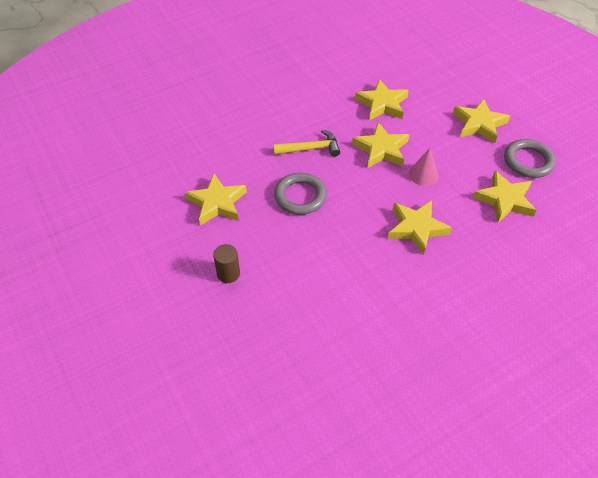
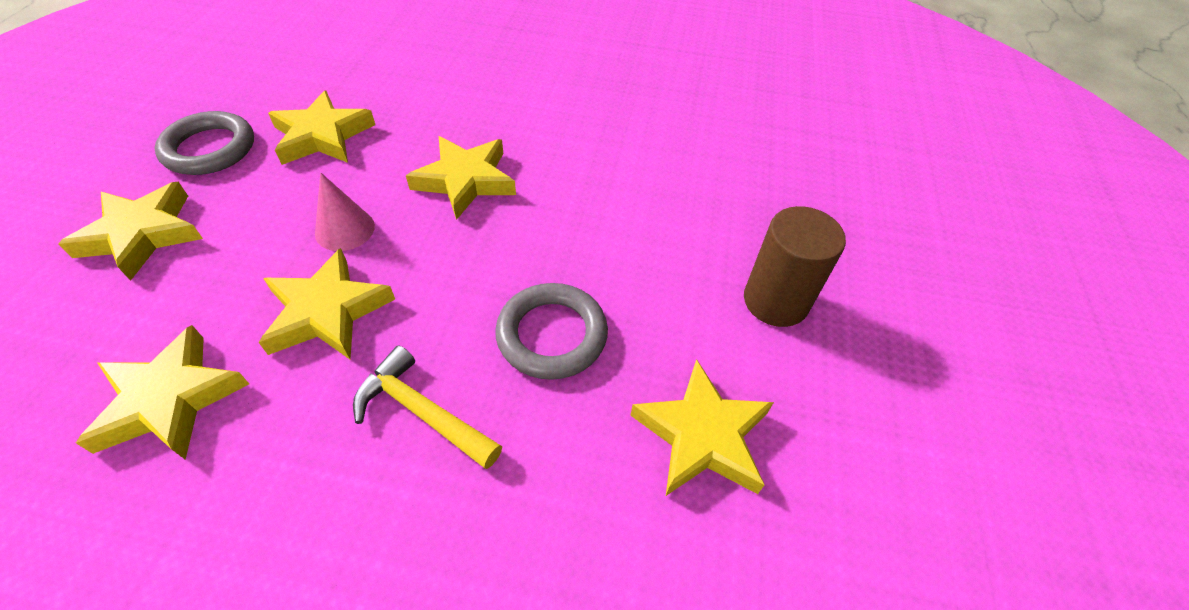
camera: 140 degrees left, 0 degrees up
brown cylinder [213,244,240,283] -> brown cylinder [744,206,846,327], size x1.56

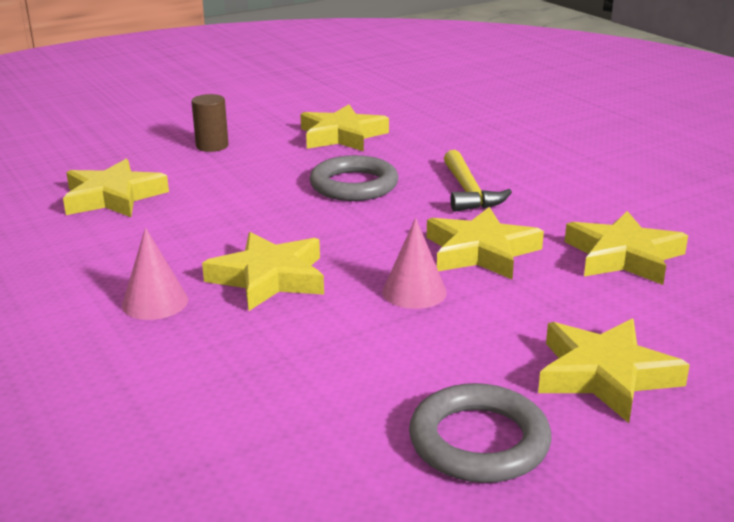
camera: 130 degrees left, 25 degrees down
yellow star [268,91,375,165] -> yellow star moved to [63,159,169,217]
brown cylinder [744,206,846,327] -> brown cylinder [192,94,229,152], size x0.64
none -> pink cone [122,228,188,320]

